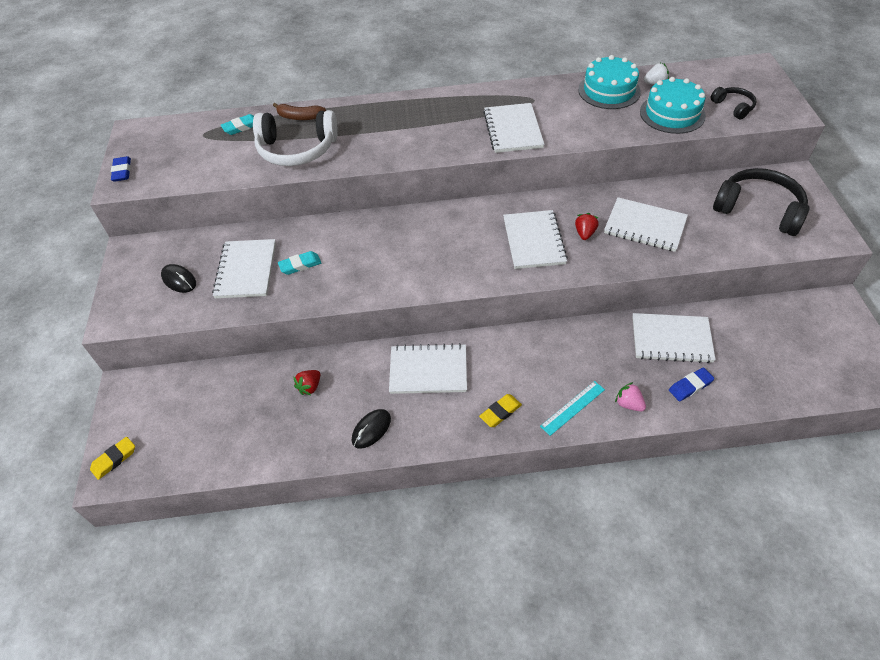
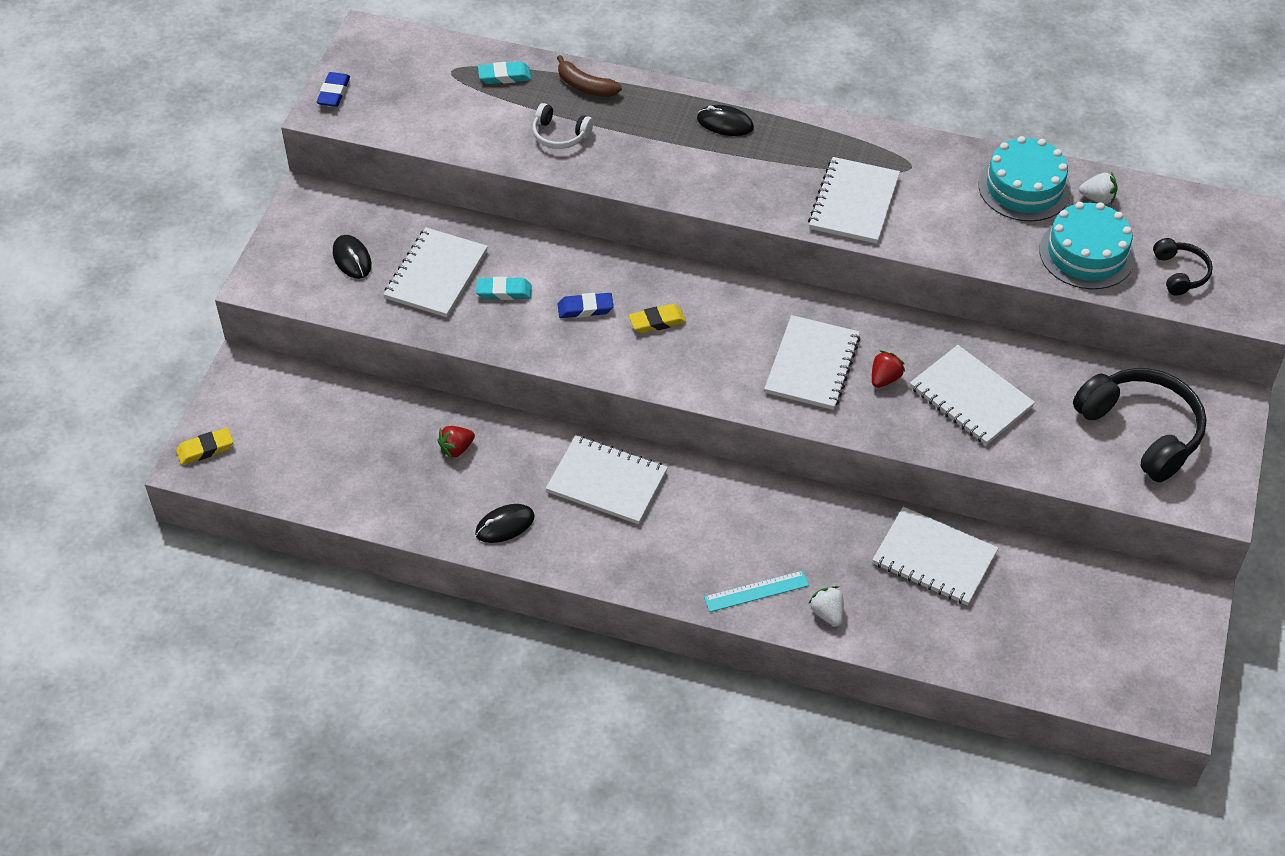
camera: 20 degrees right, 0 degrees up
white headphones [253,110,338,166] -> white headphones [532,103,593,149], size x0.51
yellow eraser [479,394,522,427] -> yellow eraser moved to [629,304,686,333]
pink strawberry [615,382,646,411] -> white strawberry [808,586,844,626]
blue eraser [669,367,714,401] -> blue eraser moved to [558,293,614,318]
none -> black mouse [697,105,754,136]

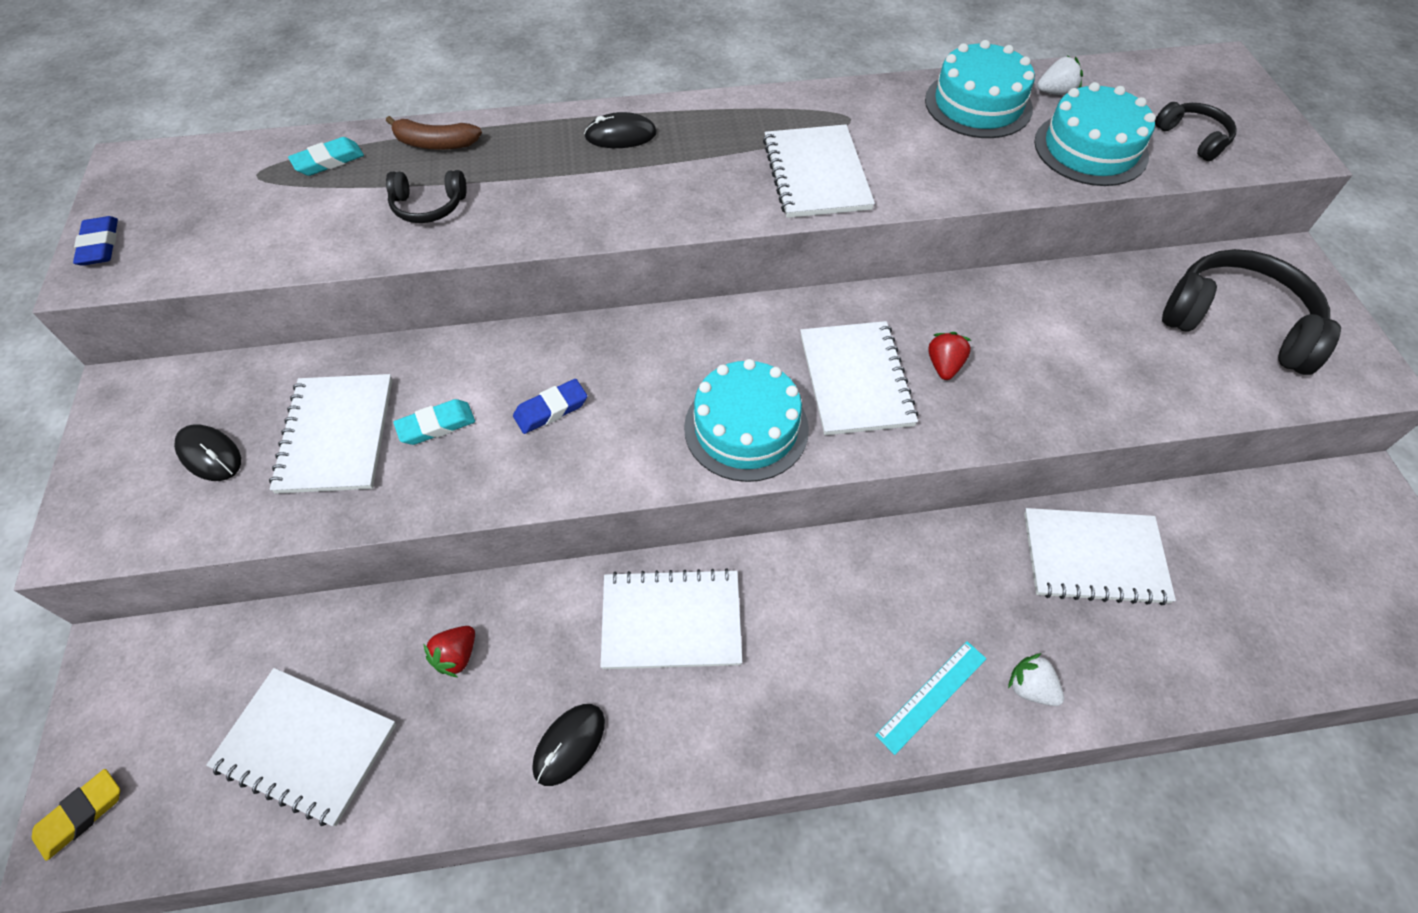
camera: 25 degrees left, 5 degrees up
white headphones [532,103,593,149] -> black headphones [386,170,467,223]
yellow eraser [629,304,686,333] -> none
white notebook [910,345,1035,445] -> white notebook moved to [206,668,396,826]
none -> turquoise cake [684,359,809,482]

